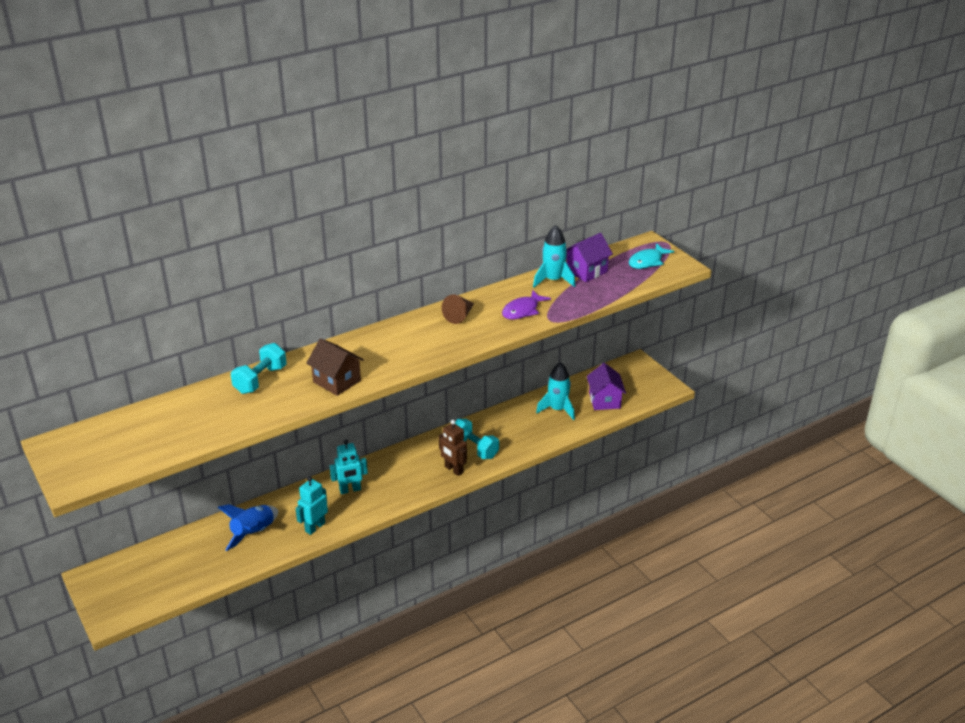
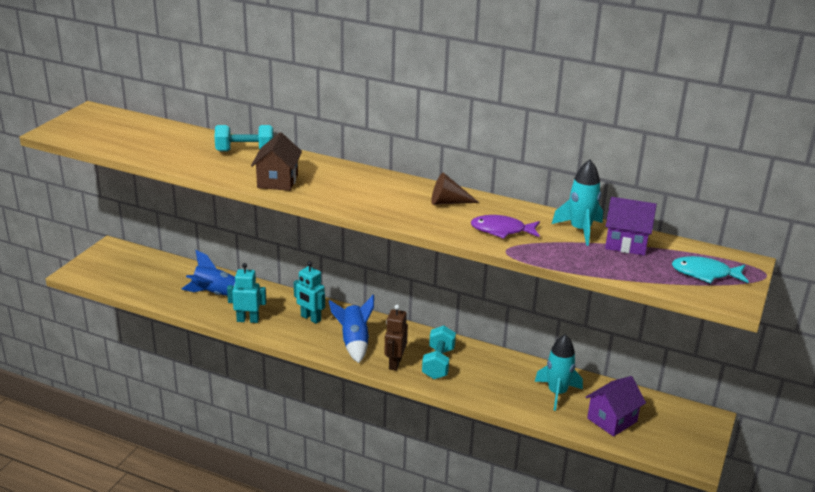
camera: 55 degrees right, 5 degrees down
none -> blue rocket [329,295,374,363]

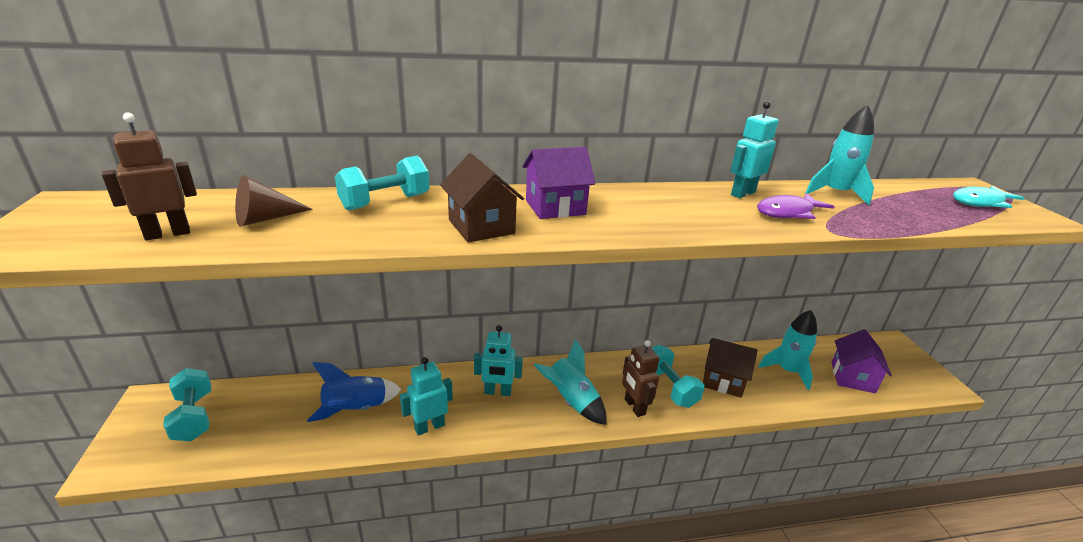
camera: 35 degrees left, 0 degrees up
blue rocket [329,295,374,363] -> turquoise rocket [534,338,606,425]
brown cone [431,173,479,205] -> brown cone moved to [235,175,313,227]
purple house [605,197,657,256] -> purple house moved to [522,147,595,219]
none -> brown robot [102,113,197,241]
none -> turquoise dumbbell [163,368,211,441]
none -> brown house [703,338,757,398]
none -> turquoise robot [731,101,779,198]

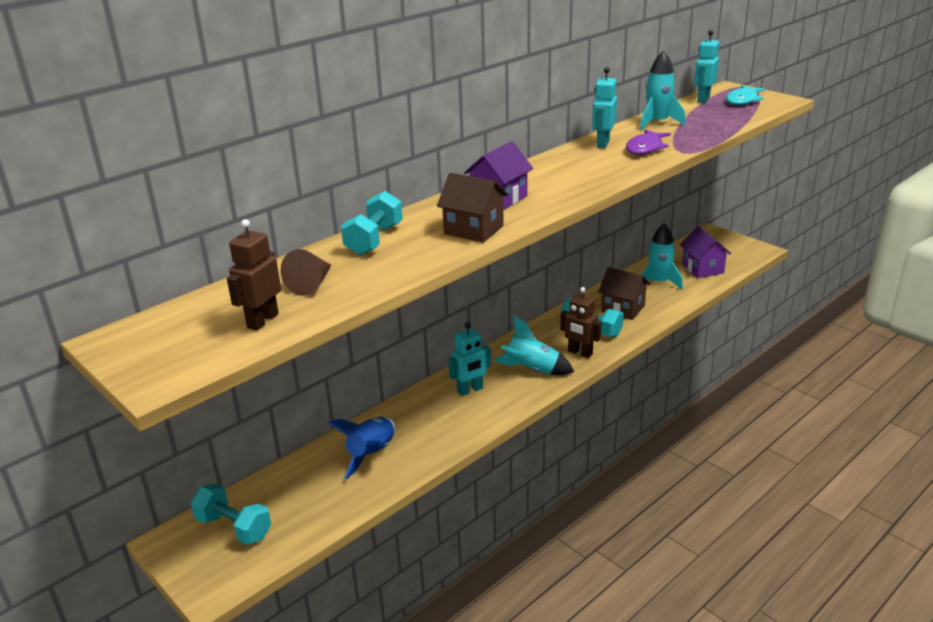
camera: 30 degrees left, 0 degrees up
turquoise robot [400,357,453,436] -> turquoise robot moved to [694,30,719,103]
brown house [703,338,757,398] -> brown house turned 45 degrees clockwise [598,267,650,320]

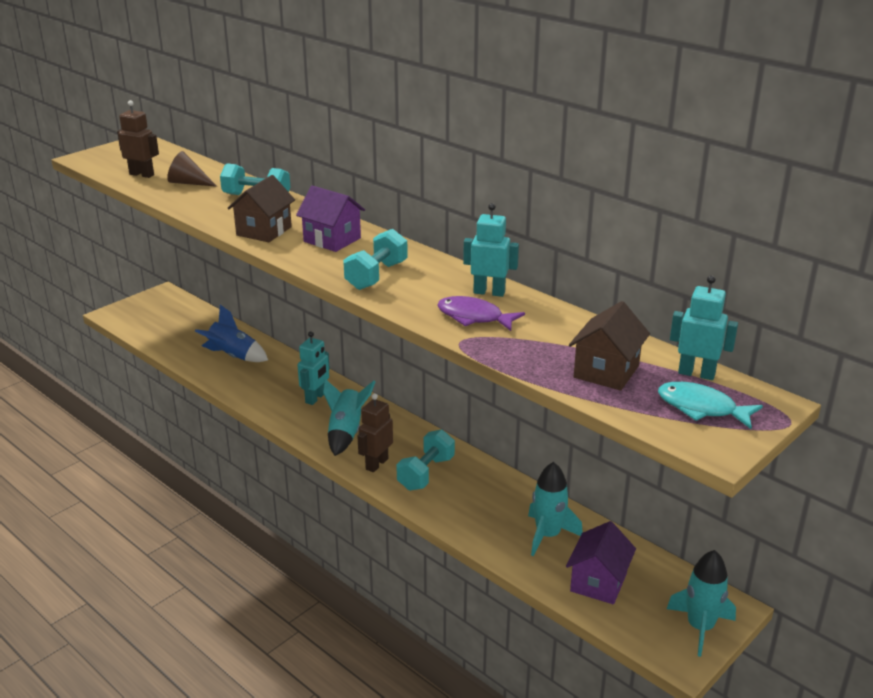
camera: 85 degrees right, 0 degrees up
turquoise dumbbell [191,484,271,545] -> turquoise dumbbell moved to [343,229,408,290]
turquoise robot [448,322,491,396] -> turquoise robot turned 120 degrees counterclockwise [298,331,330,405]
brown house [598,267,650,320] -> brown house moved to [569,301,650,391]
turquoise rocket [640,50,685,131] -> turquoise rocket moved to [667,550,736,657]
purple house [680,226,731,278] -> purple house turned 45 degrees counterclockwise [566,521,636,604]

